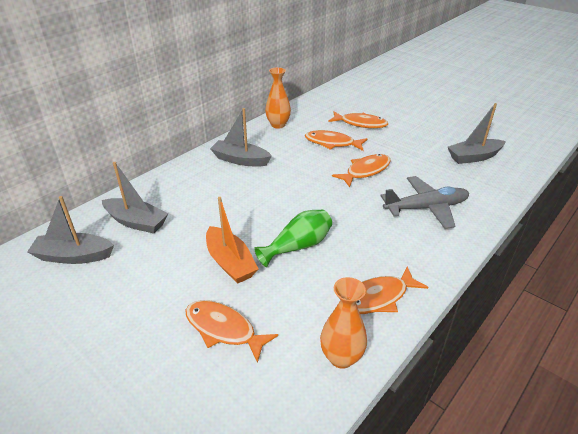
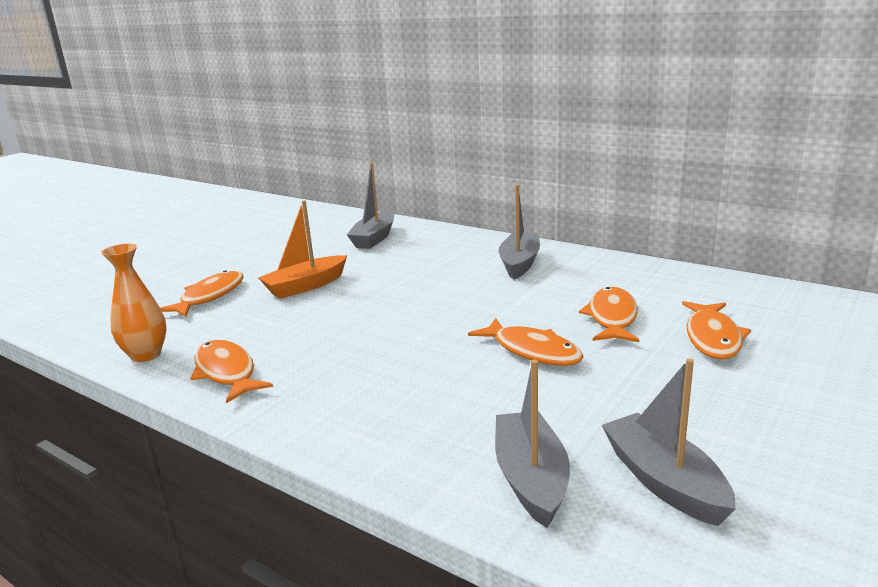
camera: 85 degrees right, 15 degrees down
grey boat [27,196,114,264] -> grey boat moved to [495,359,570,528]
green vase [254,209,332,267] -> none
orange vase [265,67,291,129] -> none
grey plane [381,176,469,229] -> none

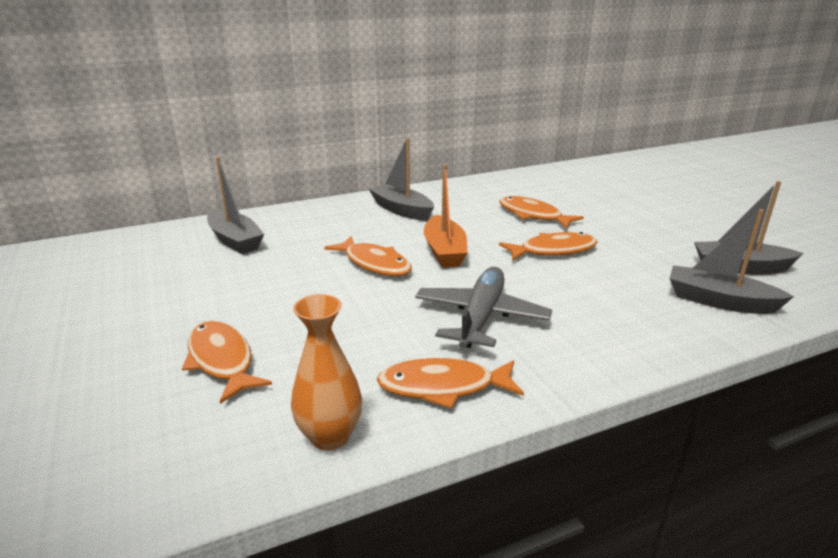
camera: 60 degrees left, 5 degrees up
orange boat [258,200,347,299] -> orange boat moved to [424,164,468,268]
orange fish [682,301,751,359] -> orange fish moved to [324,236,412,276]
none -> grey plane [415,267,552,348]

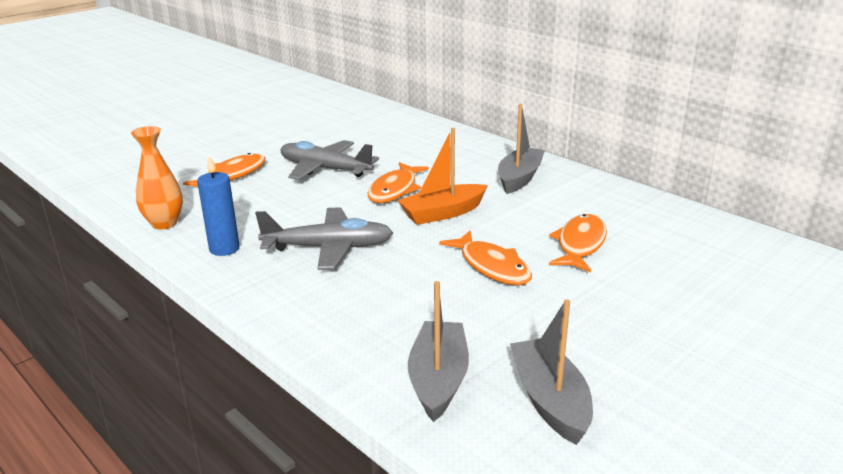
camera: 70 degrees right, 0 degrees up
grey boat [207,157,264,254] -> none
orange fish [377,358,524,409] -> blue candle [197,155,240,256]
none -> grey plane [280,140,379,180]

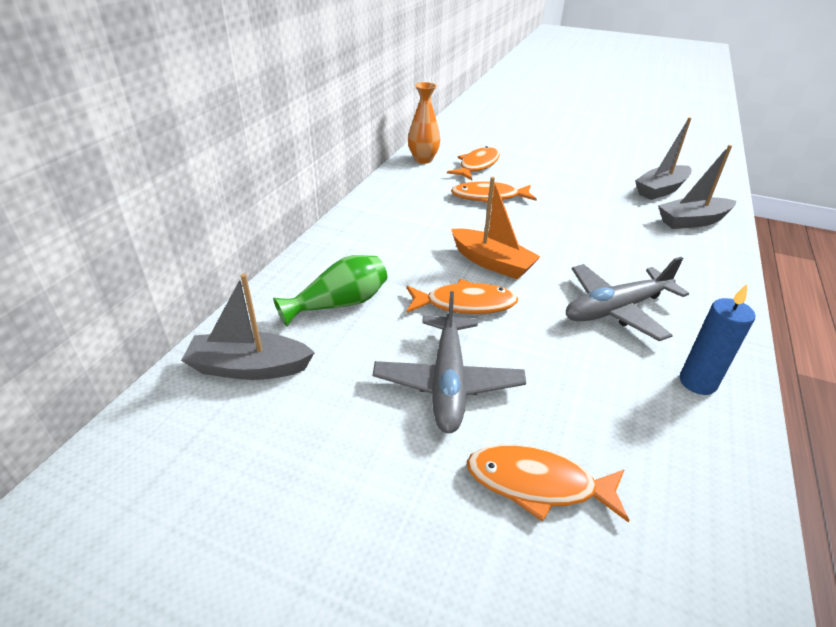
camera: 115 degrees left, 10 degrees up
orange vase [131,126,183,230] -> orange vase moved to [408,82,440,164]
grey plane [255,207,393,270] -> grey plane turned 90 degrees counterclockwise [566,257,689,341]
orange fish [439,231,532,285] -> orange fish moved to [447,146,500,180]
grey boat [498,104,545,194] -> grey boat moved to [181,273,315,380]
none -> green vase [273,255,387,327]

